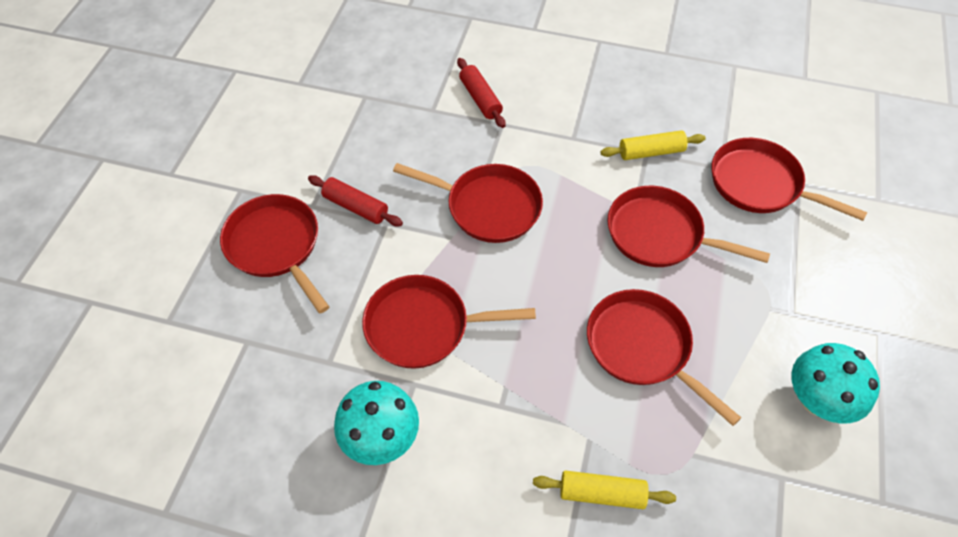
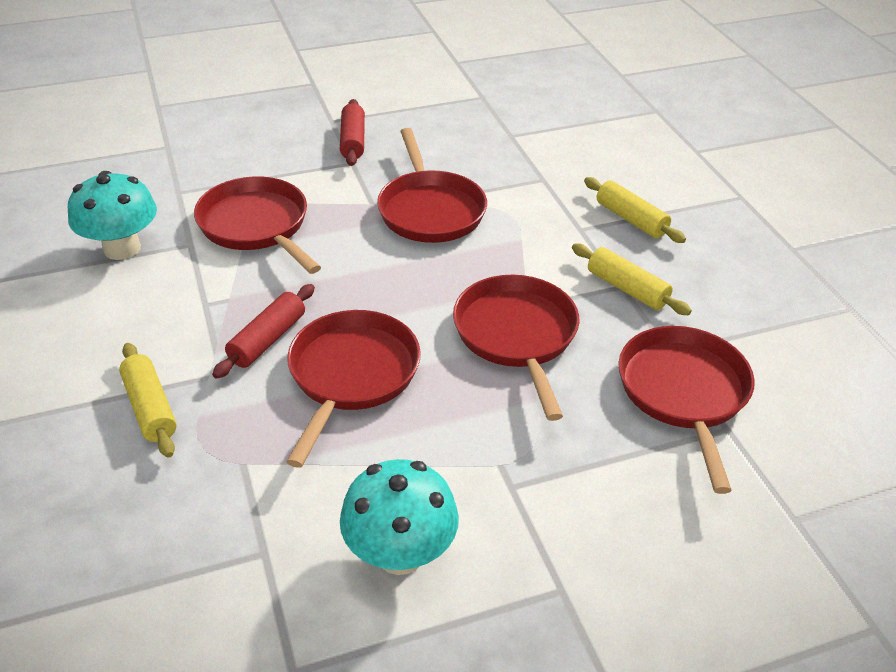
camera: 55 degrees right, 15 degrees down
red pan [220,194,329,313] -> none
red rolling pin [457,58,506,128] -> red rolling pin moved to [212,284,315,379]
none -> yellow rolling pin [584,177,686,243]

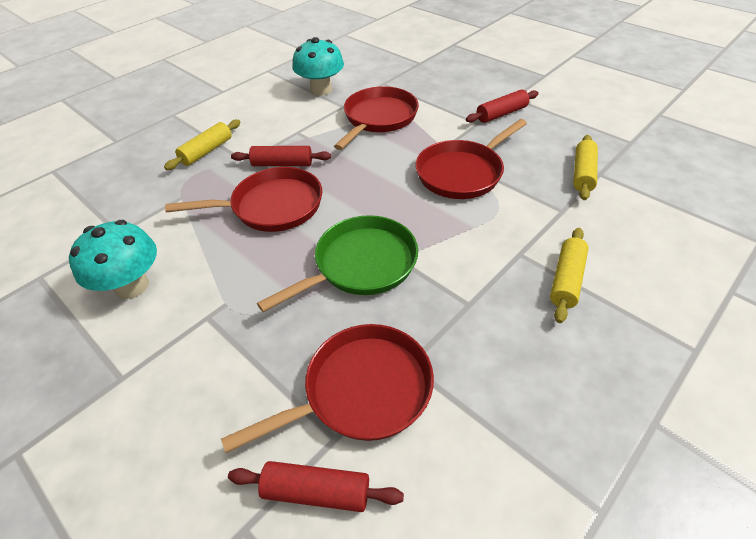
camera: 65 degrees right, 5 degrees up
red pan [453,275,579,421] -> green pan [257,215,418,312]
yellow rolling pin [572,243,692,315] -> yellow rolling pin moved to [573,135,598,200]
none -> red rolling pin [228,461,404,512]

